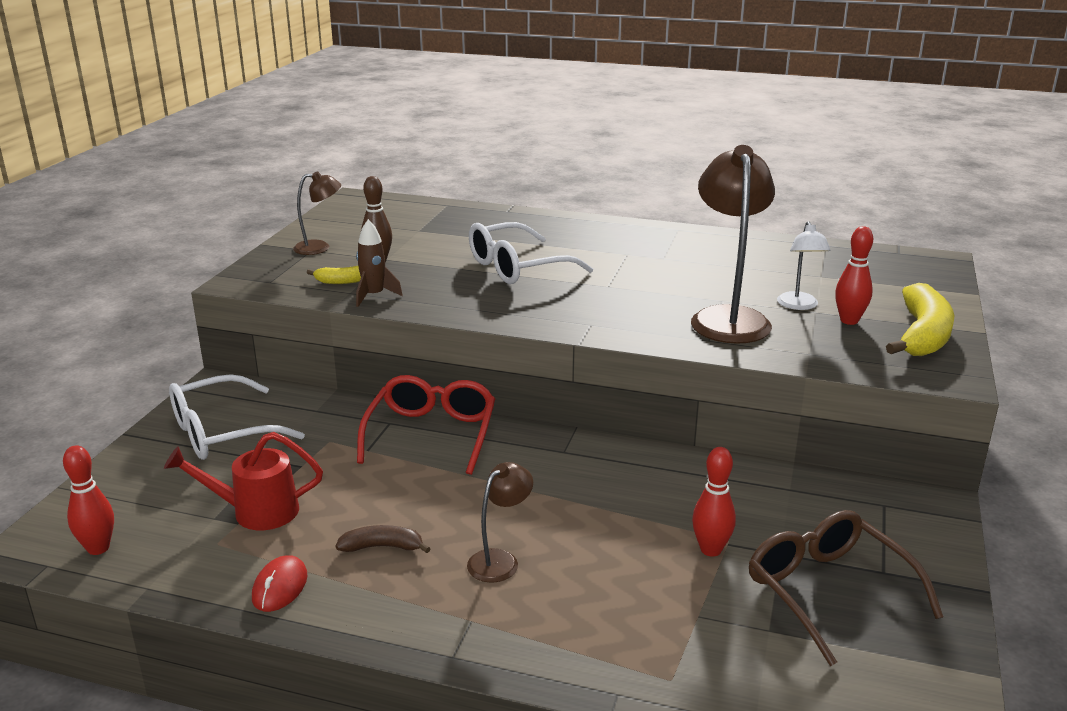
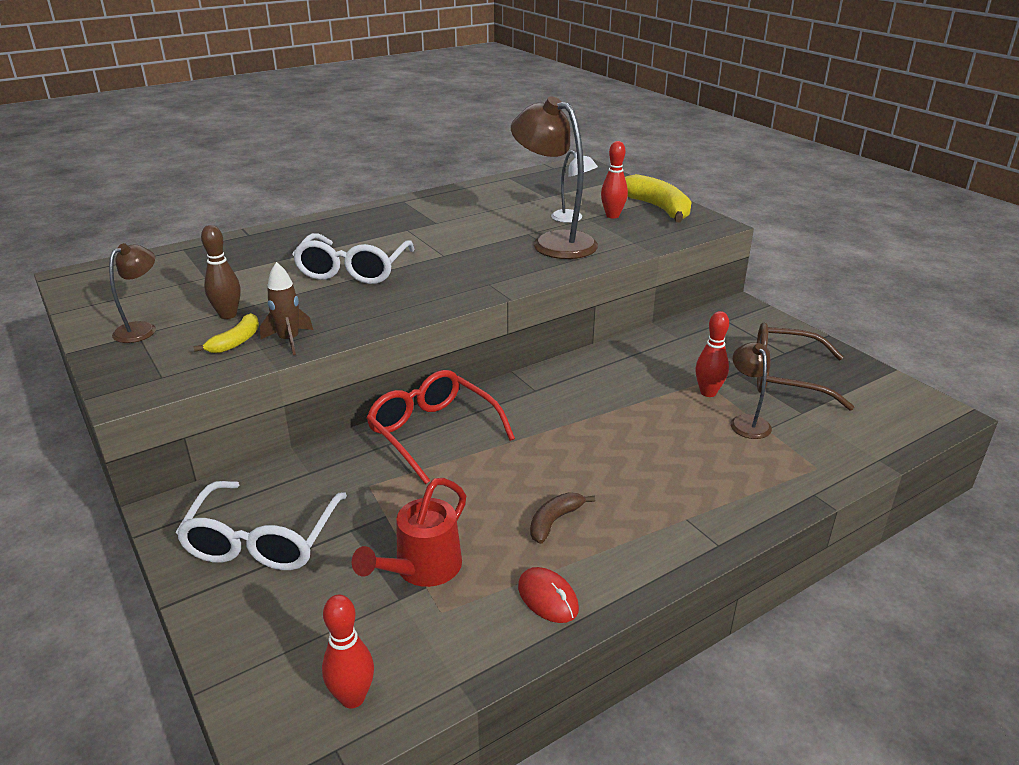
camera: 50 degrees left, 5 degrees up
brown lamp [467,462,533,582] -> brown lamp moved to [731,342,772,439]

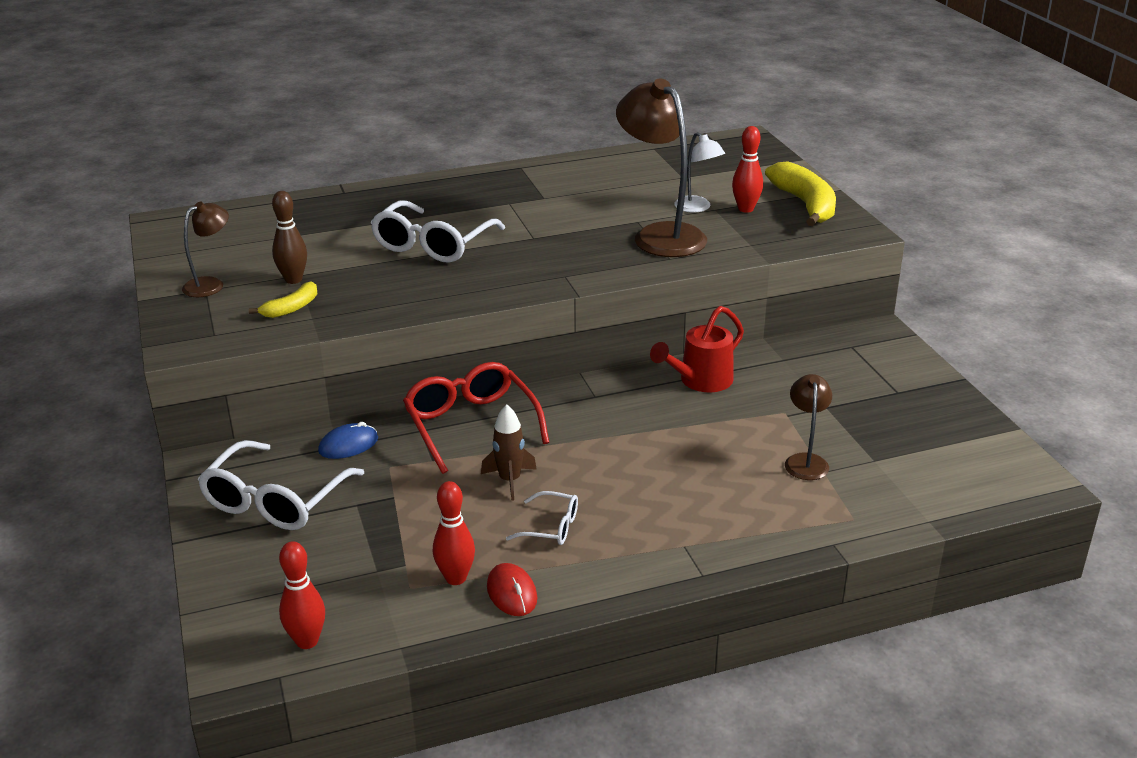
camera: 15 degrees right, 0 degrees up
brown rocket [260,262,313,355] -> brown rocket moved to [481,404,537,501]
red watering can [352,478,466,587] -> red watering can moved to [650,306,744,392]
brown banana [530,492,595,544] -> white glasses [506,491,578,545]
red bowling pin [695,311,729,397] -> red bowling pin moved to [433,481,475,585]
brown glasses [757,323,854,410] -> none
none -> blue mouse [318,422,378,459]

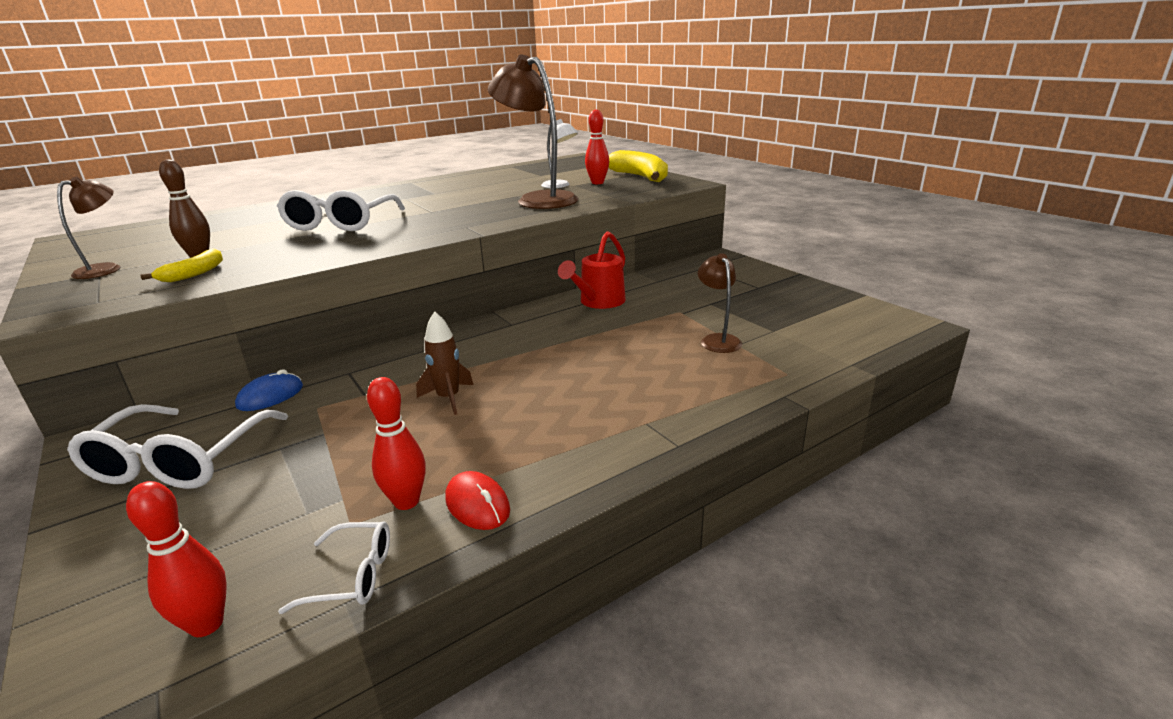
camera: 15 degrees left, 5 degrees down
red glasses [403,362,549,474] -> none
white glasses [506,491,578,545] -> white glasses moved to [278,522,390,614]

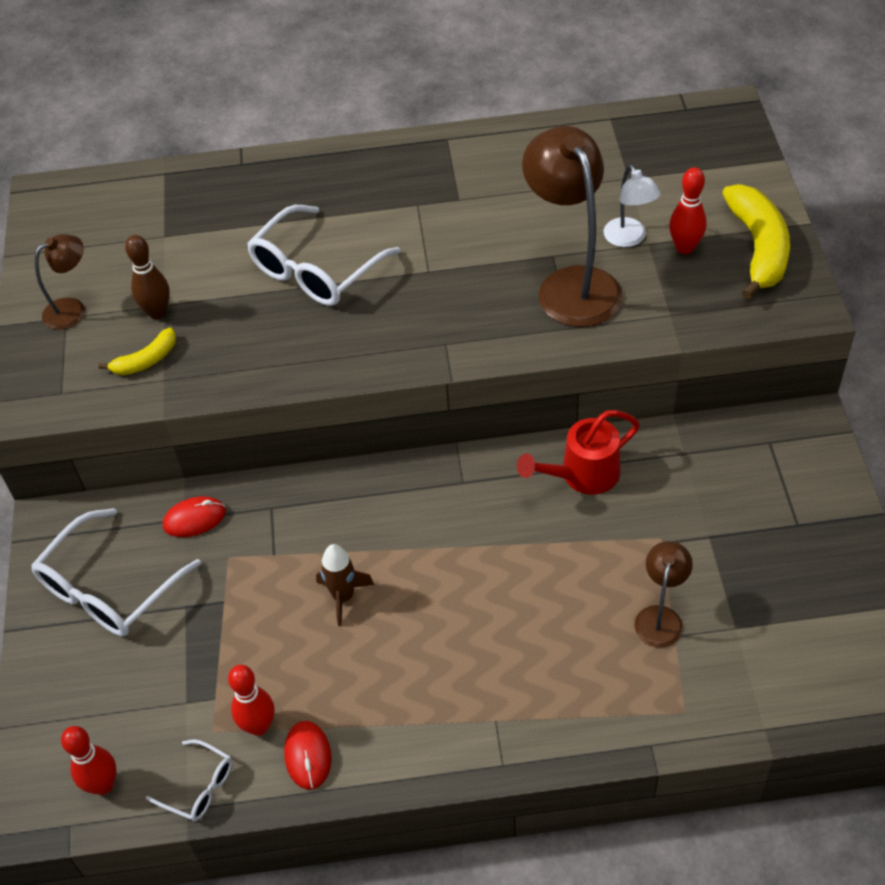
camera: 30 degrees right, 25 degrees up
blue mouse [235,369,303,411] -> red mouse [163,496,226,537]

